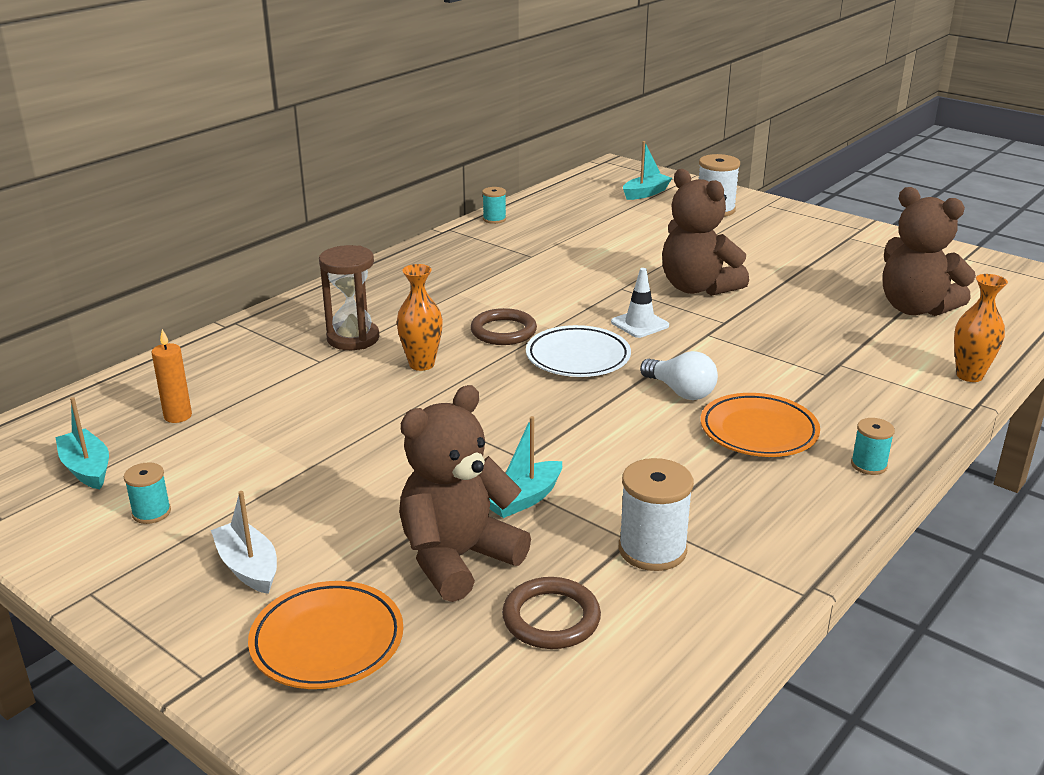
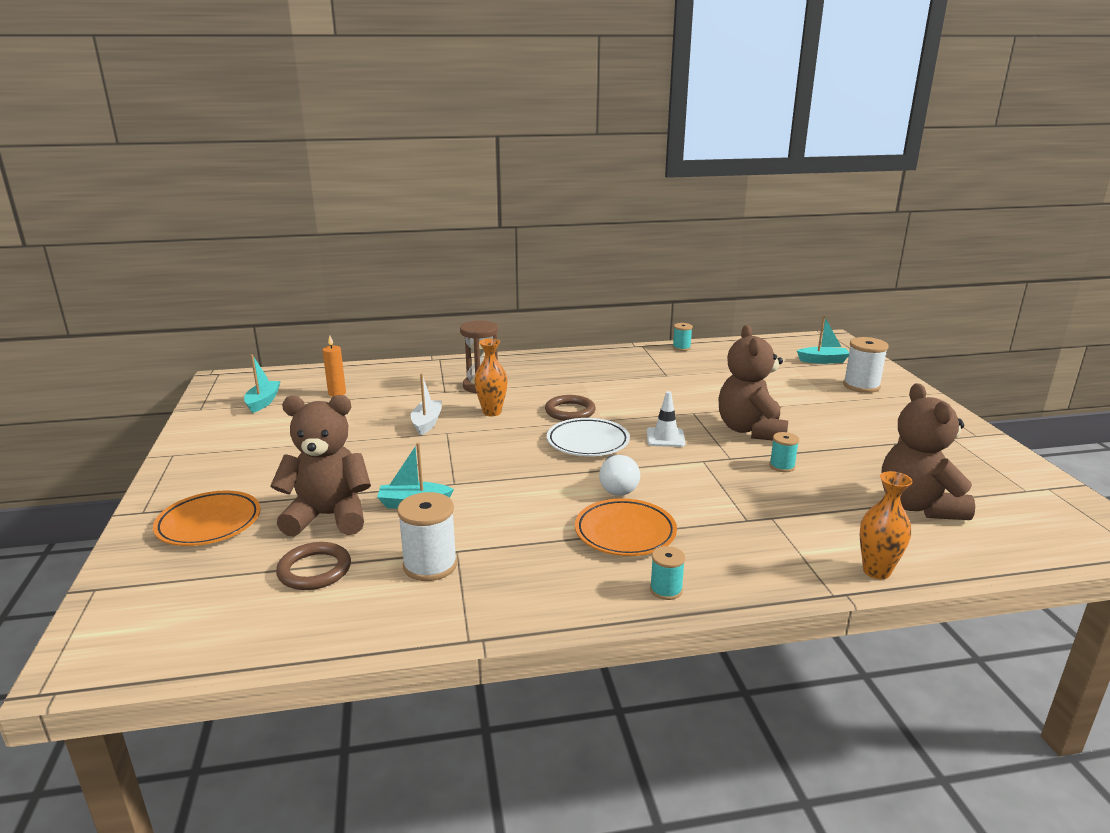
camera: 40 degrees right, 5 degrees down
turquoise spool [124,462,171,524] -> turquoise spool moved to [769,432,799,472]
white boat [211,491,277,594] -> white boat moved to [411,373,442,436]

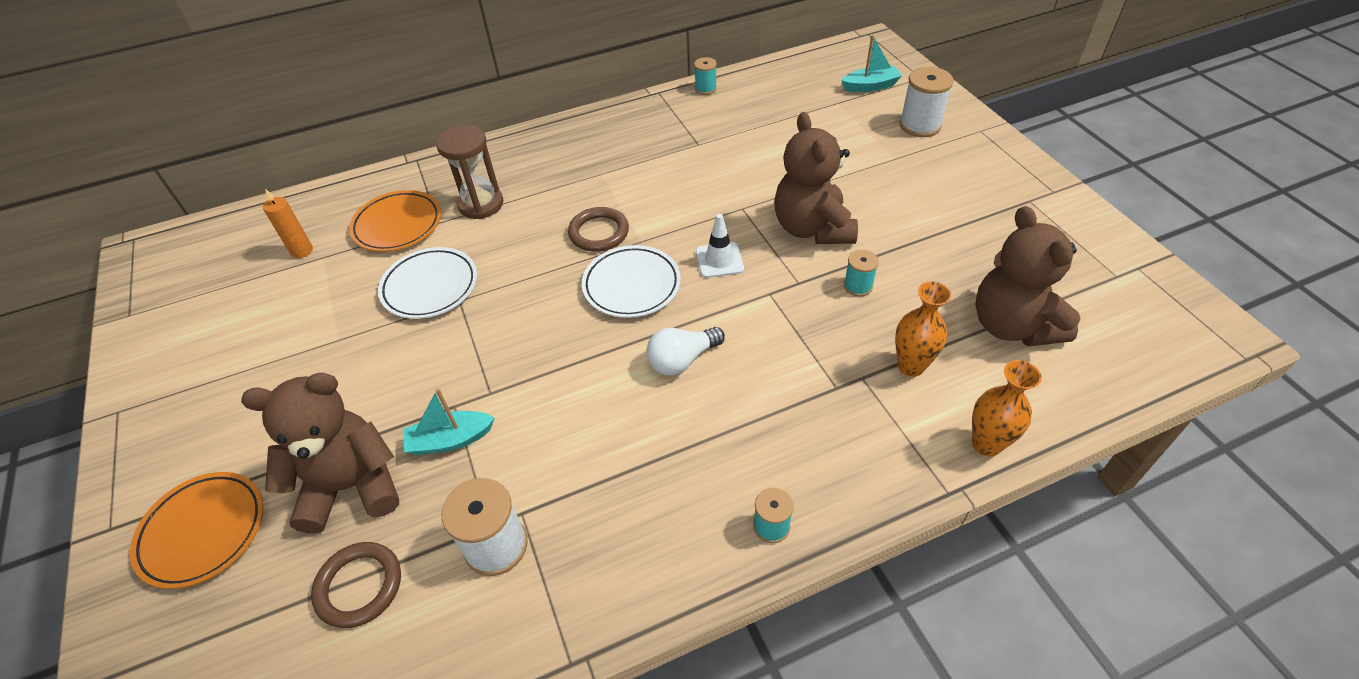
camera: 10 degrees left, 25 degrees up
turquoise boat [244,354,281,413] -> none
white boat [411,373,442,436] -> white plate [378,247,477,319]
orange vase [474,338,508,416] -> orange vase moved to [895,281,951,377]
orange plate [575,498,677,556] -> orange plate moved to [349,190,441,252]
white light bulb [599,455,640,496] -> white light bulb turned 75 degrees clockwise [646,327,725,375]

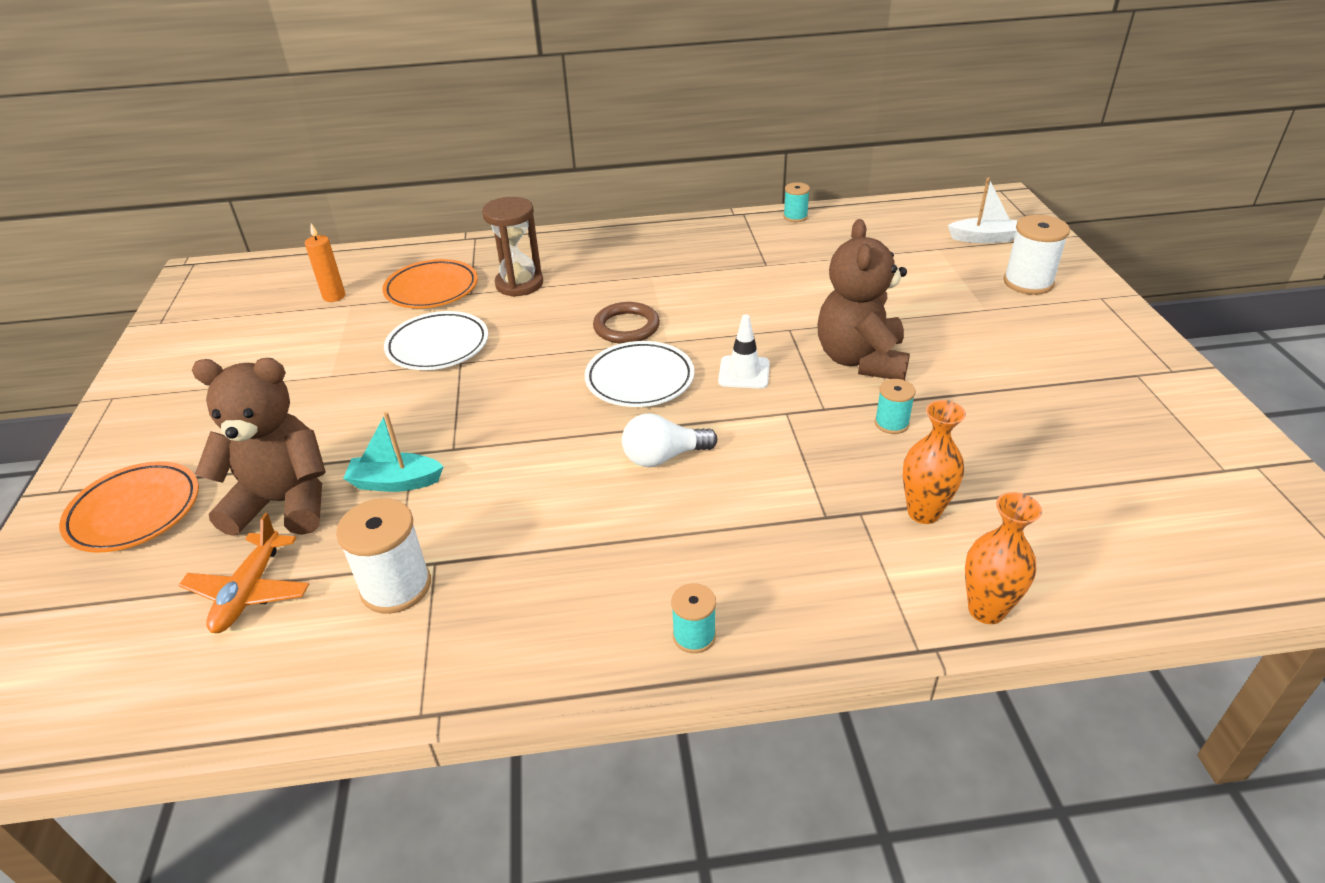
camera: 15 degrees right, 10 degrees down
brown ring [311,542,401,628] -> orange plane [179,513,309,633]
turquoise boat [841,35,902,92] -> white boat [948,177,1017,243]
brown teddy bear [975,206,1081,346] -> none

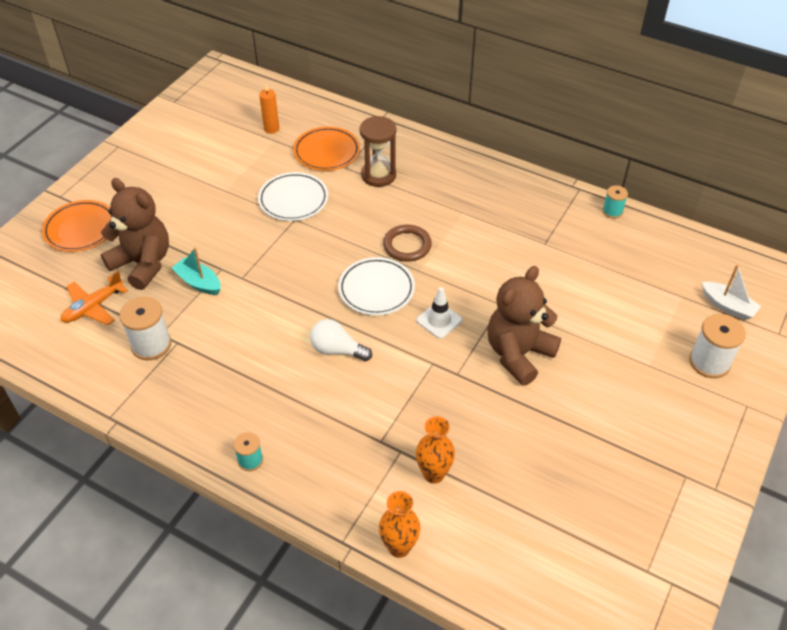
camera: 35 degrees right, 10 degrees up
turquoise spool [875,379,916,434] -> none

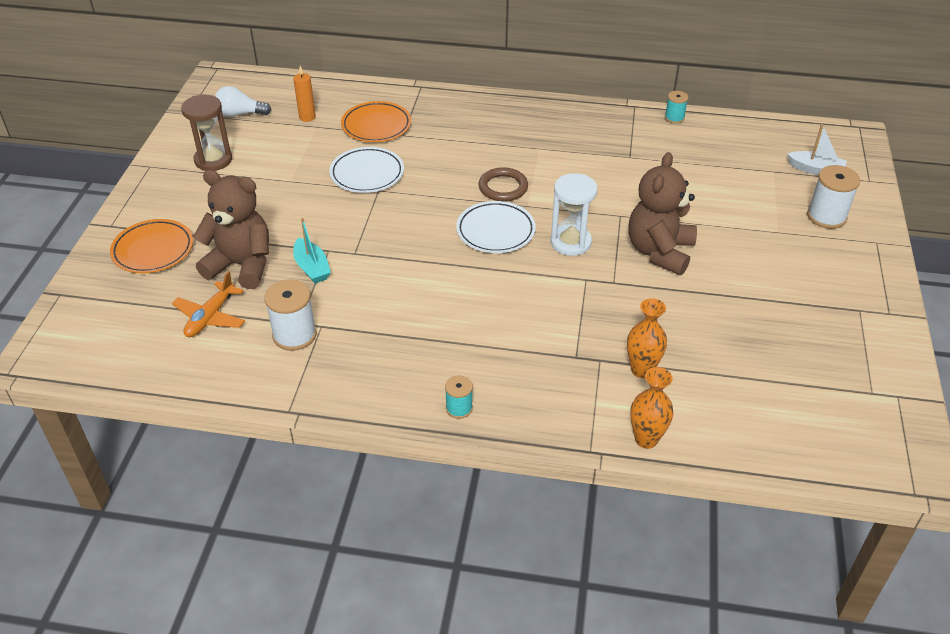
camera: 20 degrees left, 5 degrees down
turquoise boat [172,247,220,295] -> turquoise boat turned 135 degrees counterclockwise [293,218,331,284]
white light bulb [310,319,372,361] -> white light bulb moved to [215,86,271,117]
brown hourglass [360,116,396,187] -> brown hourglass moved to [181,95,232,171]
white traffic cone [416,287,462,339] -> white hourglass [550,173,598,256]

